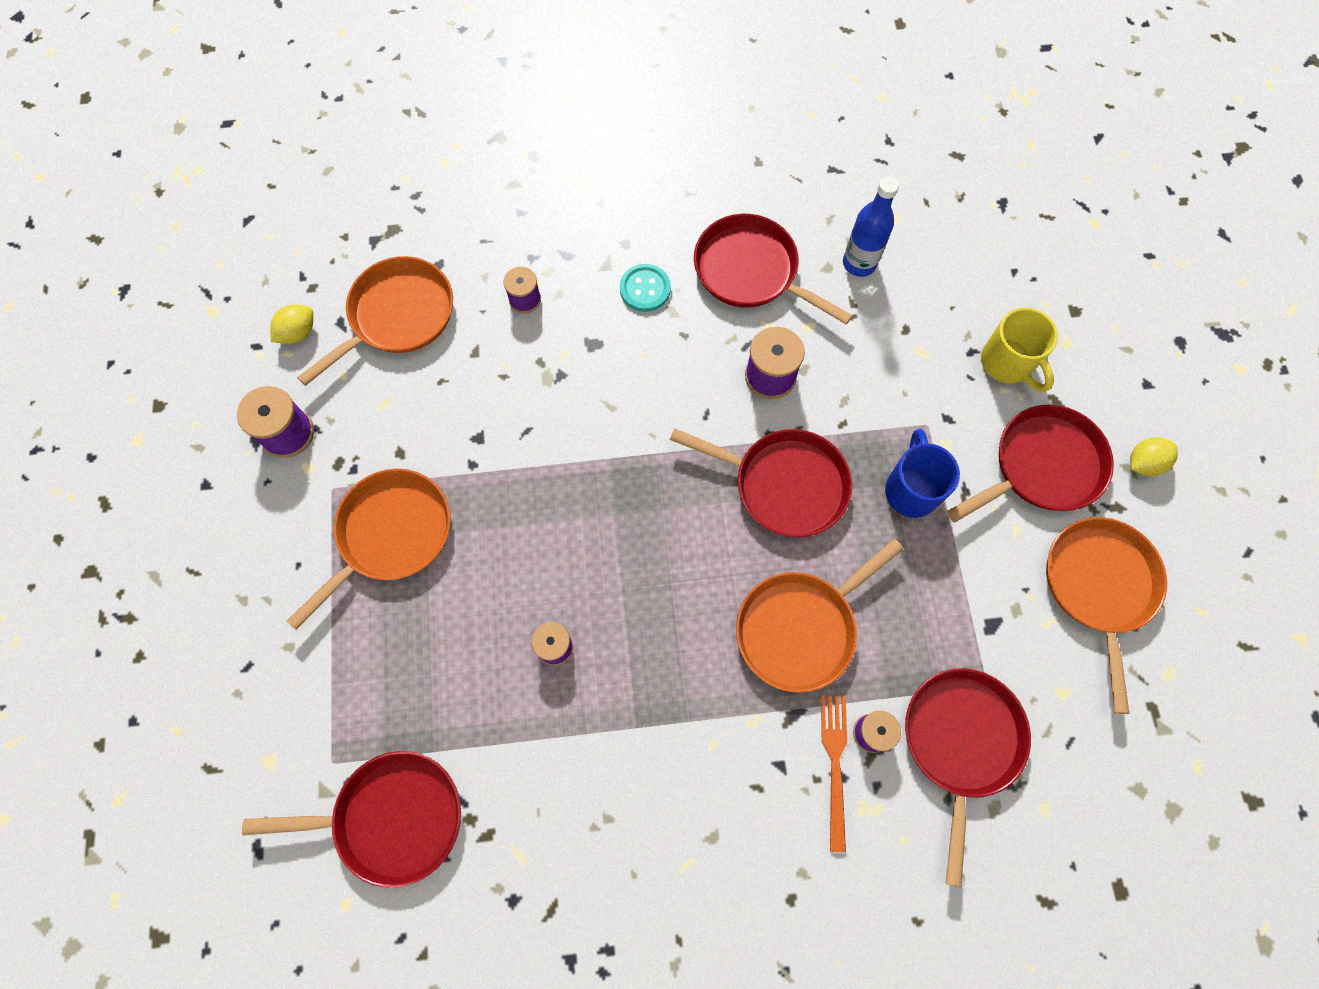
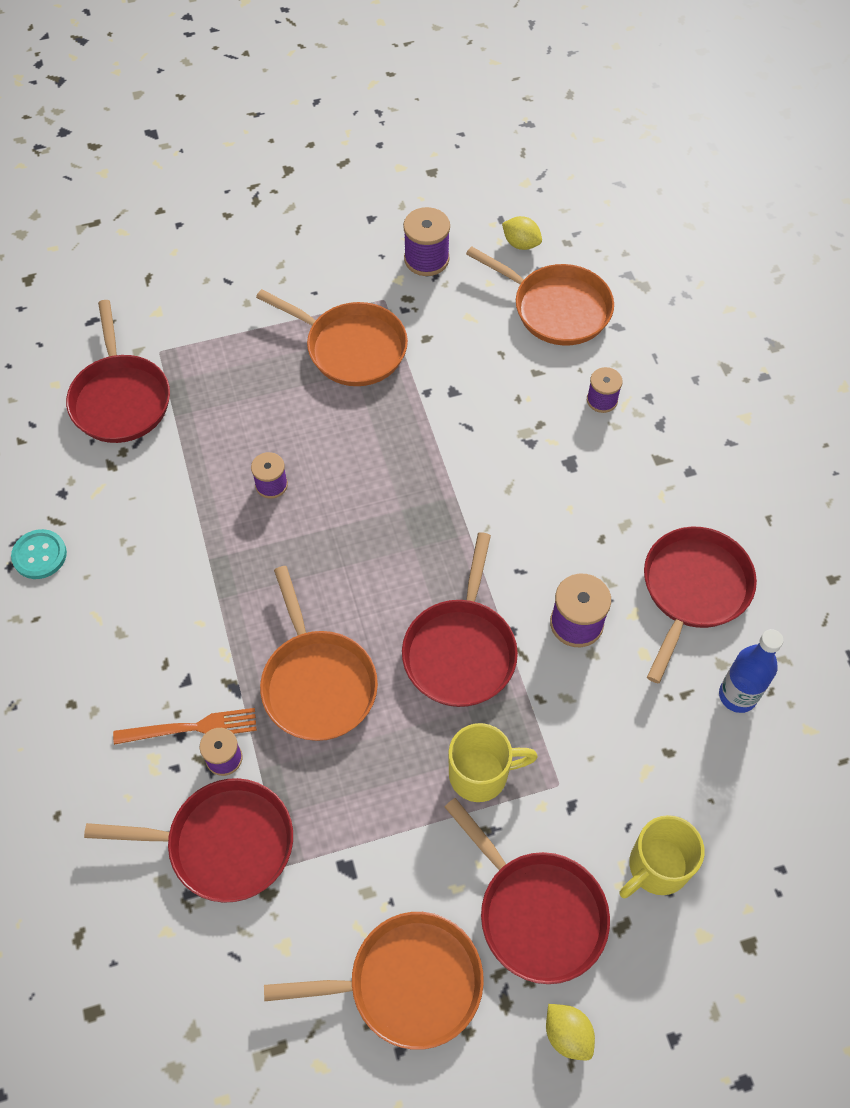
camera: 80 degrees right, 10 degrees down
turquoise button [620,264,671,312] -> turquoise button moved to [11,529,67,579]
orange pan [736,539,903,693] -> orange pan turned 150 degrees counterclockwise [260,566,378,741]
blue mug [885,429,960,518] -> yellow mug [448,723,538,802]

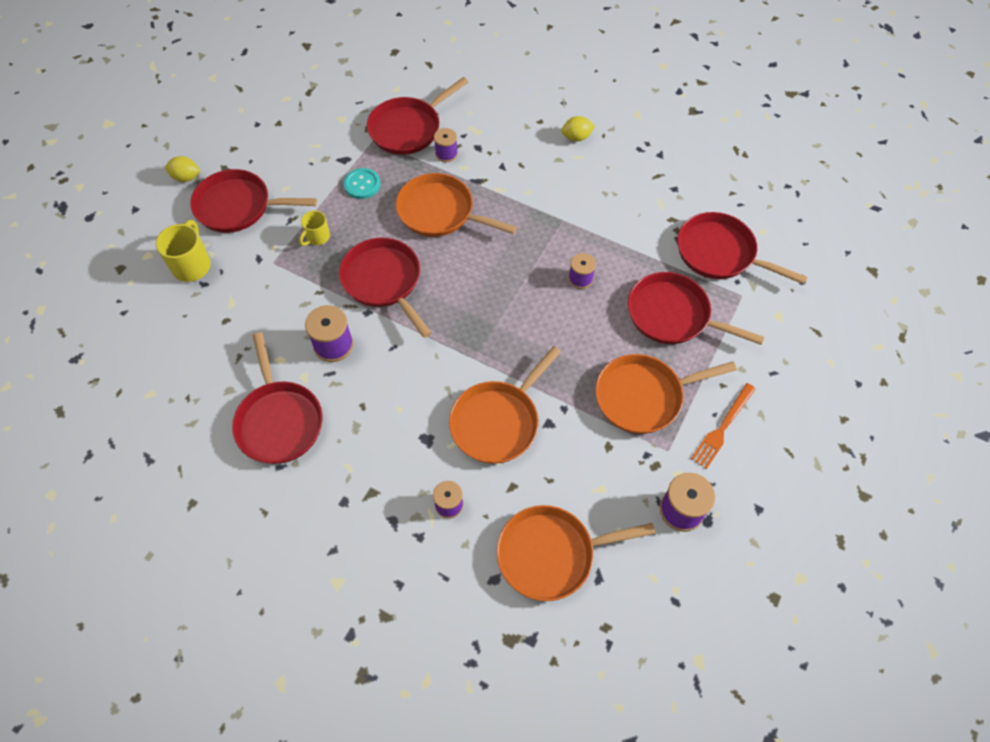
camera: 135 degrees right, 0 degrees up
turquoise button [11,529,67,579] -> turquoise button moved to [343,168,381,199]
orange fork [113,708,257,745] -> orange fork moved to [691,383,756,469]
orange pan [264,912,484,1050] -> orange pan moved to [449,346,561,464]
yellow mug [448,723,538,802] -> yellow mug [299,211,330,246], size x0.62
yellow lemon [502,216,542,250] -> yellow lemon moved to [561,116,595,141]
blue bottle [719,629,784,713] -> none
none -> red pan [628,272,765,345]

